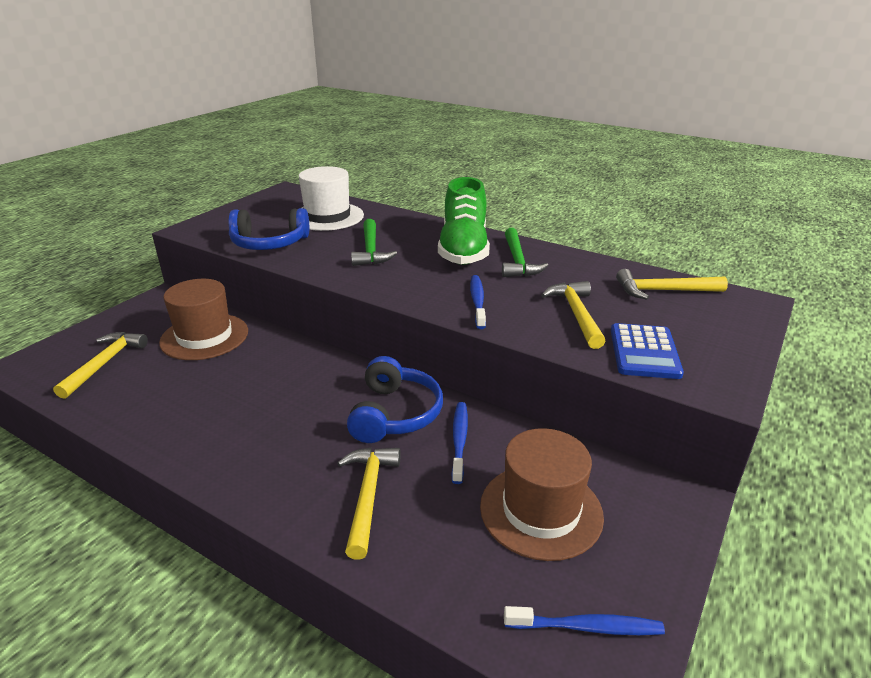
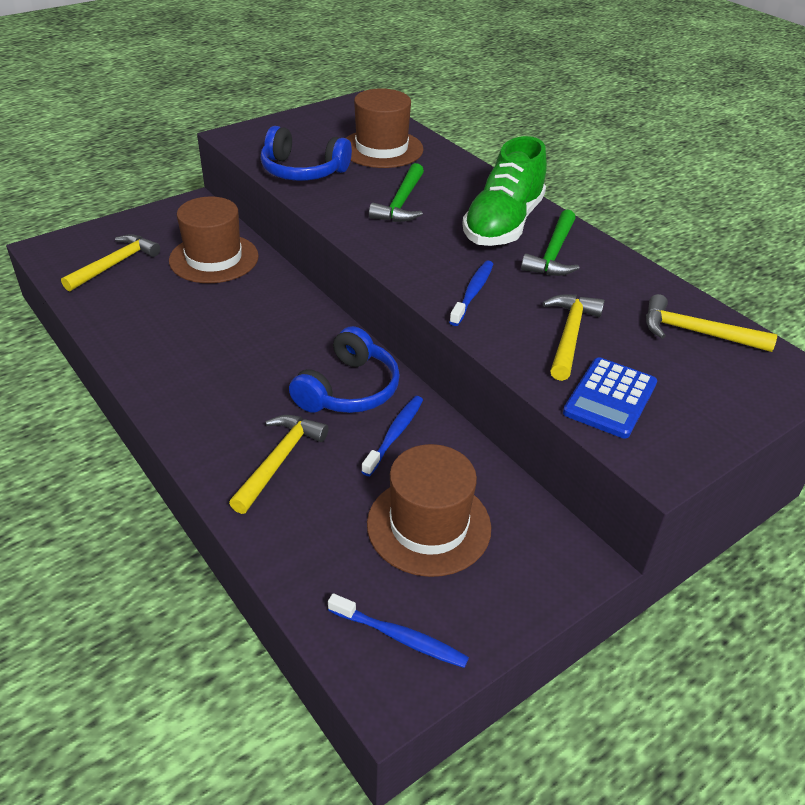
camera: 20 degrees right, 10 degrees up
white hat [299,166,364,231] -> brown hat [346,88,424,168]

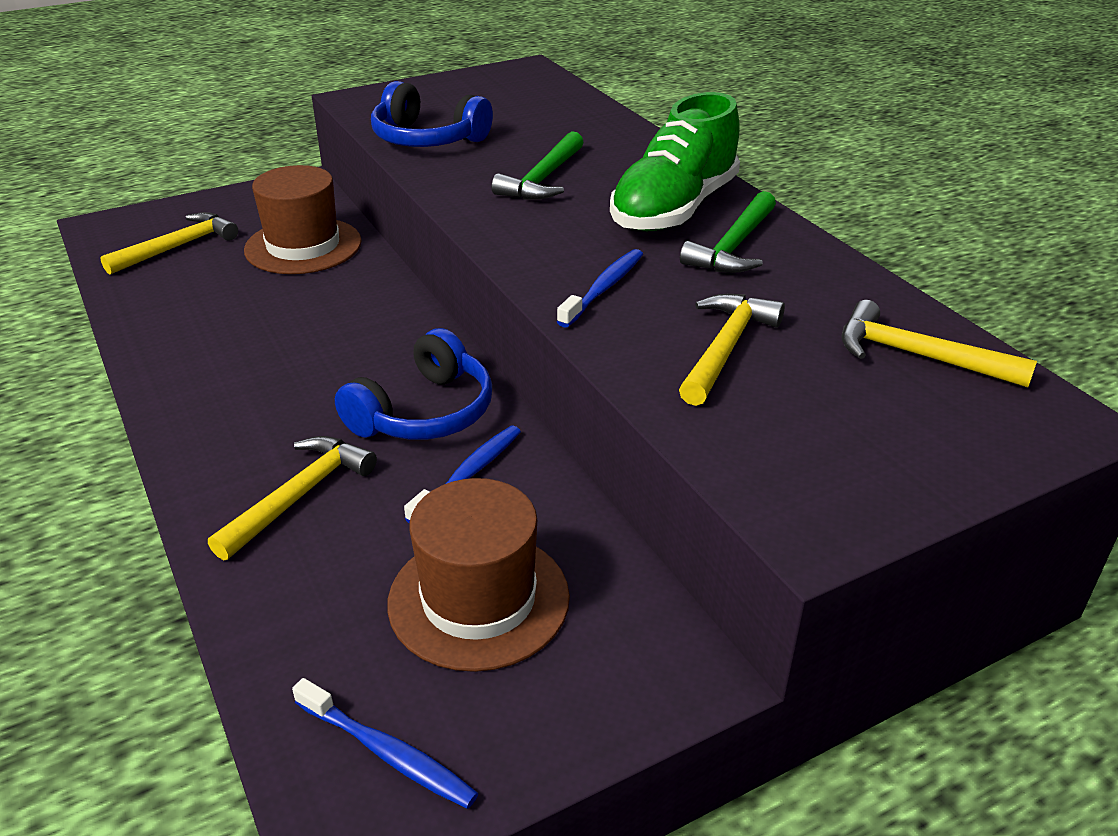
camera: 10 degrees right, 5 degrees down
brown hat [346,88,424,168] -> none
blue calculator [563,357,657,438] -> none

